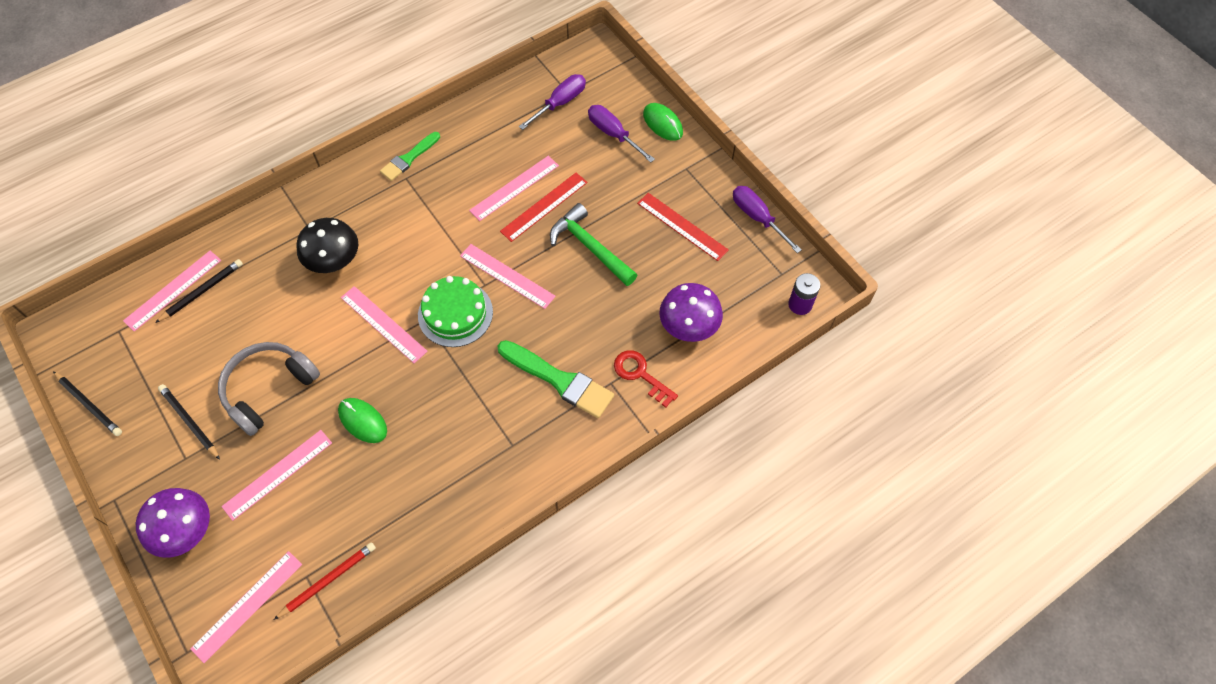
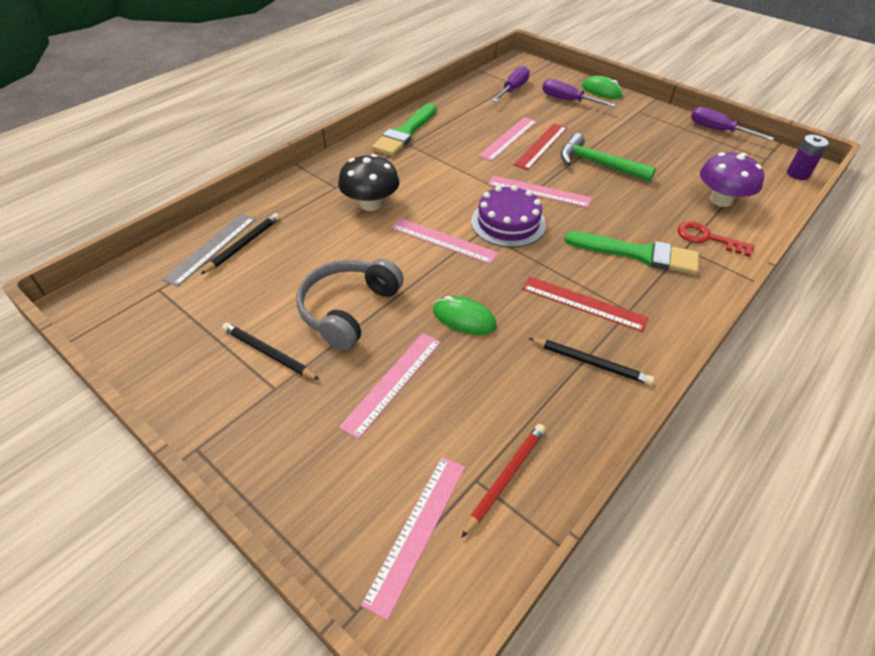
camera: 15 degrees left, 15 degrees down
black pencil [53,371,122,436] -> black pencil moved to [529,338,654,385]
pink ruler [123,251,221,332] -> grey ruler [162,214,256,287]
purple mushroom [136,488,210,558] -> none
green brush [380,132,440,181] -> green brush [372,103,437,156], size x1.58
green cake [418,276,493,347] -> purple cake [471,185,546,247]
red ruler [637,193,729,261] -> red ruler moved to [522,276,648,332]

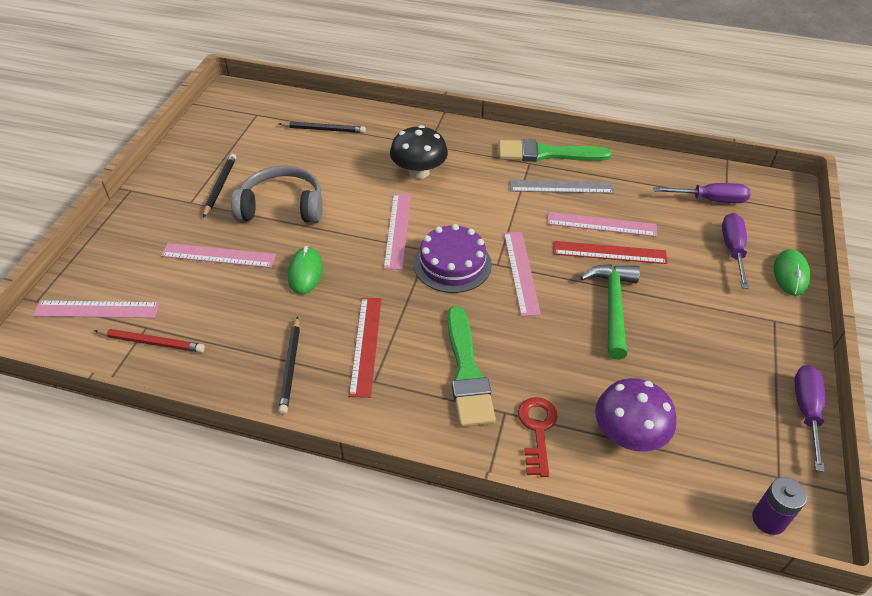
camera: 65 degrees right, 0 degrees up
grey ruler [162,214,256,287] -> grey ruler moved to [510,180,614,194]

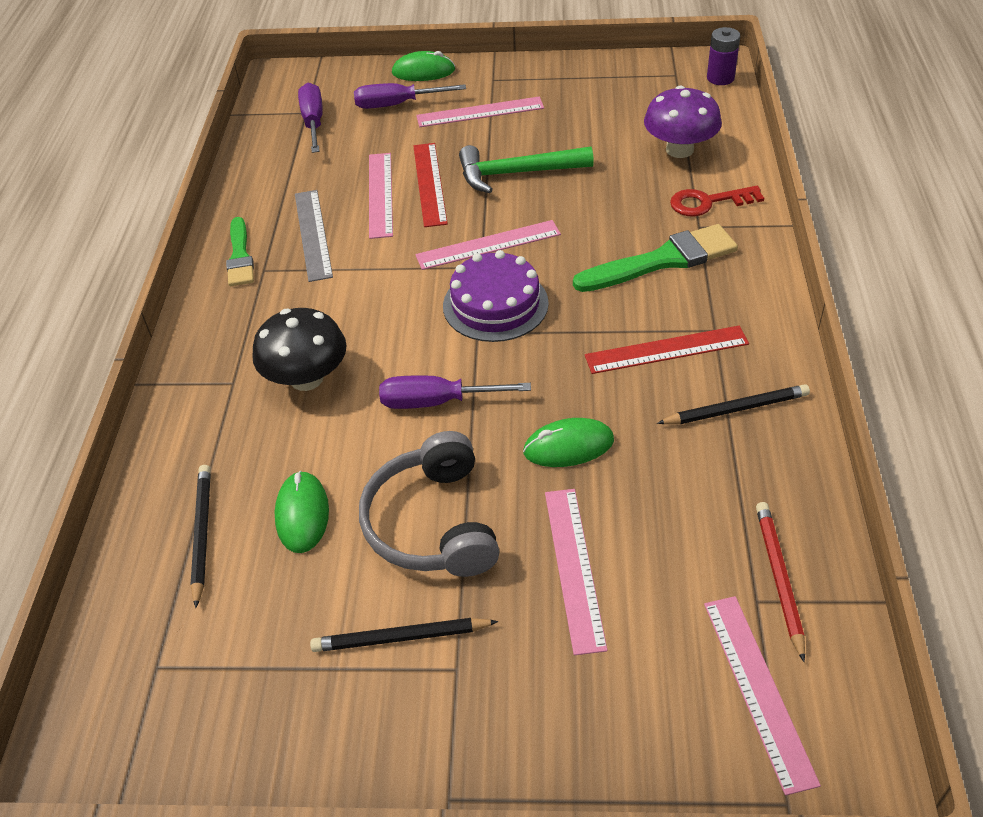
camera: 100 degrees left, 0 degrees up
pink ruler [384,194,411,270] -> pink ruler moved to [416,97,544,127]
green brush [499,139,612,162] -> green brush [226,217,254,286], size x0.63
purple screwdriver [794,365,825,472] -> purple screwdriver moved to [379,375,531,409]
none -> green mouse [275,471,329,553]

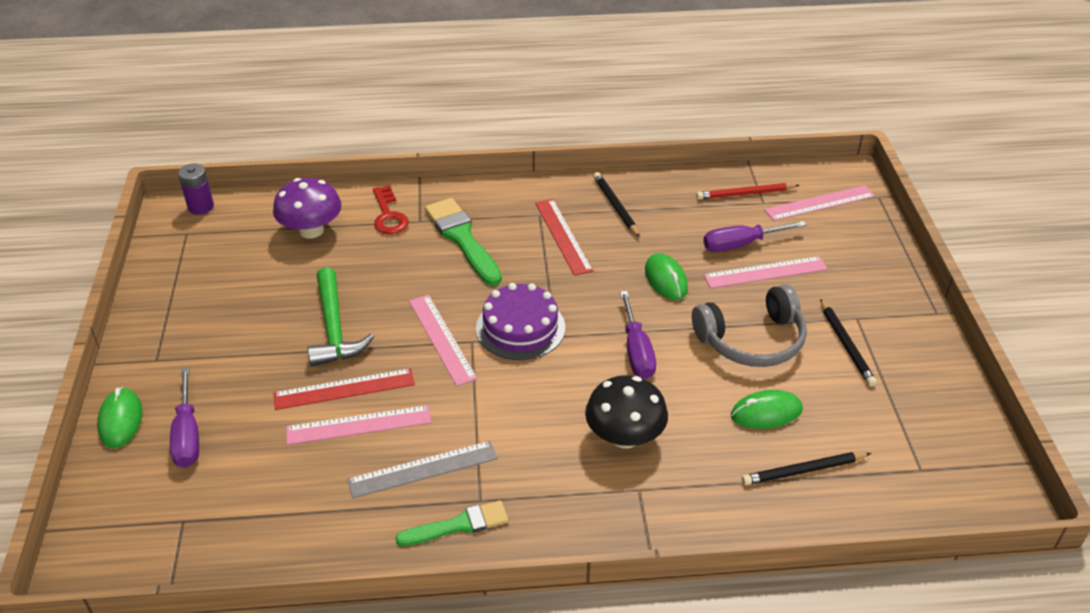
camera: 100 degrees left, 5 degrees down
purple screwdriver [298,83,323,153] -> purple screwdriver moved to [703,221,806,252]
pink ruler [416,97,544,127] -> none

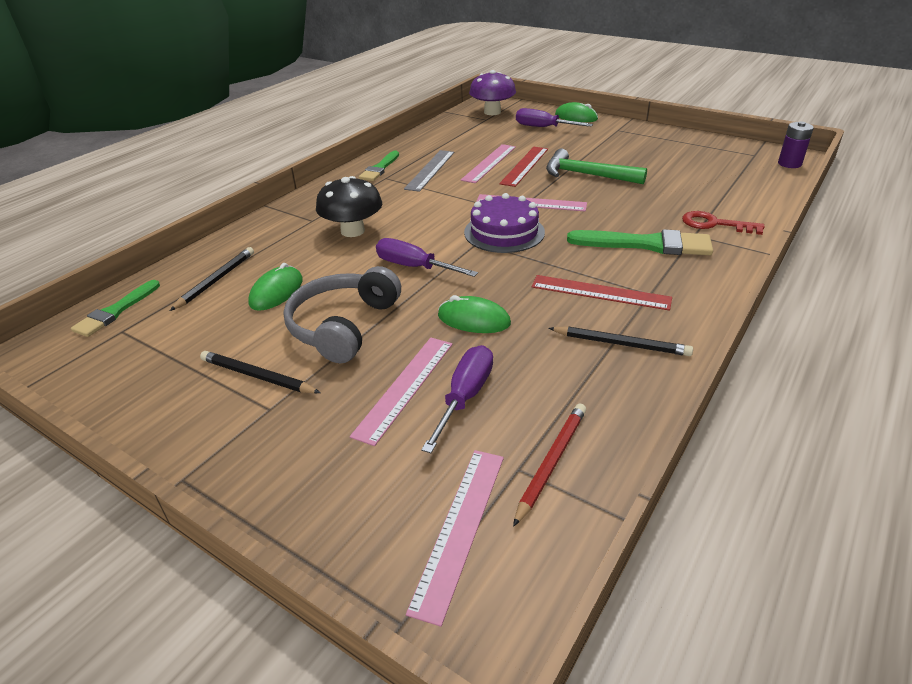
camera: 130 degrees right, 5 degrees down
purple mushroom [273,178,342,238] -> purple mushroom moved to [469,70,516,115]
none -> green brush [71,280,160,337]

